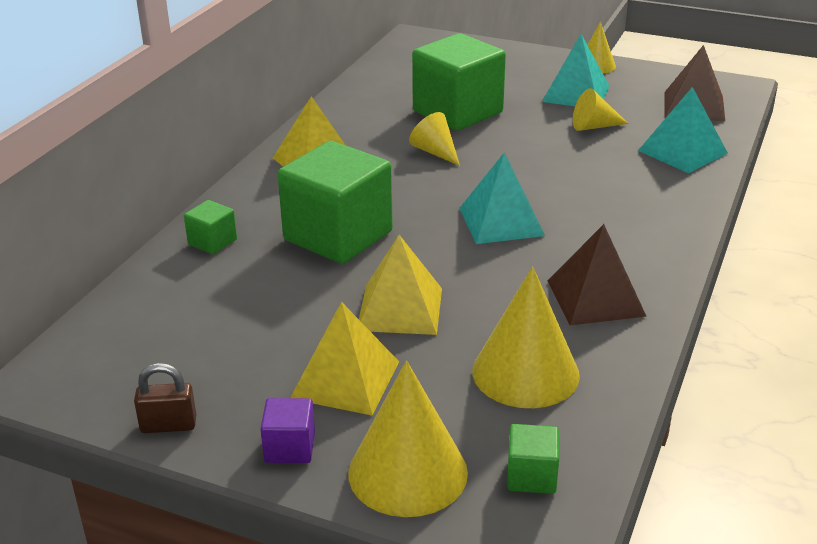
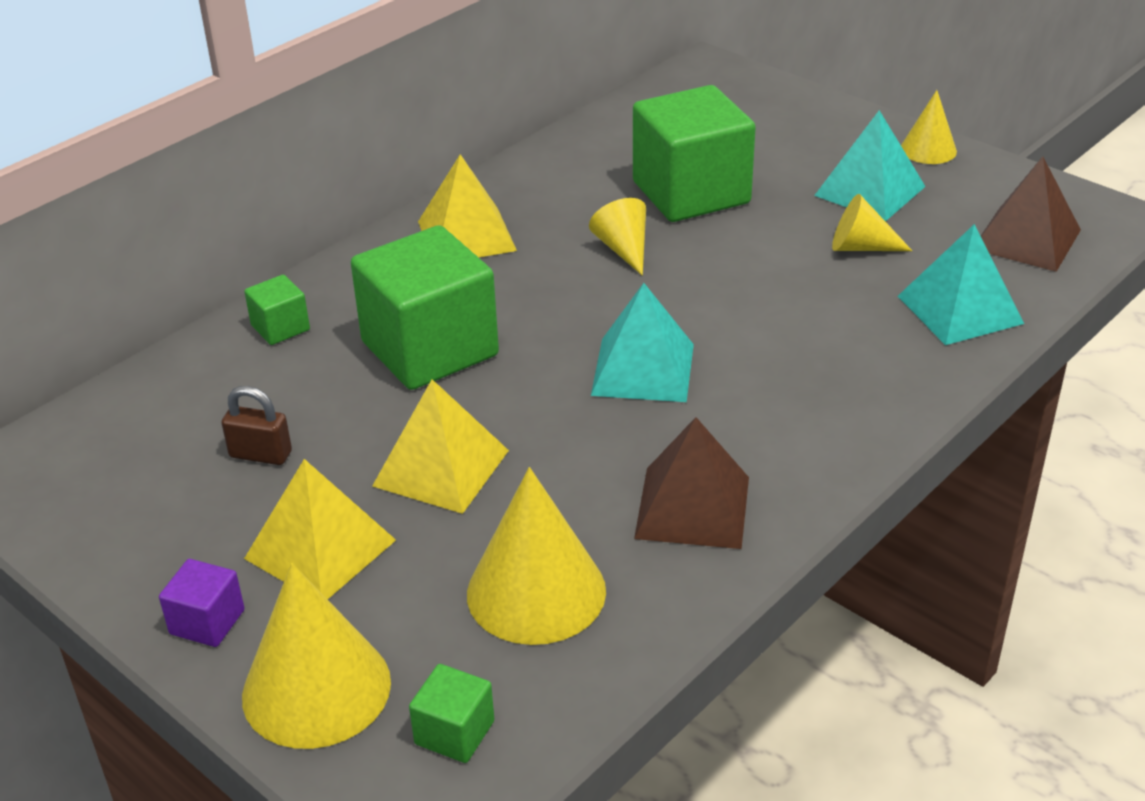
camera: 20 degrees right, 5 degrees up
brown padlock [134,363,196,433] -> brown padlock moved to [221,386,292,465]

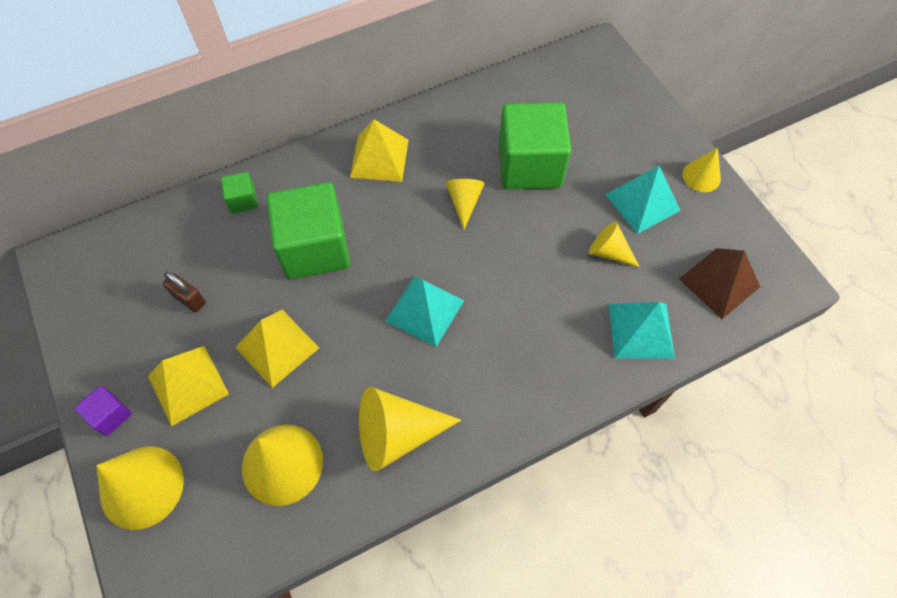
camera: 20 degrees right, 25 degrees up
green cube [409,664,494,763] -> none
brown pyramid [634,417,749,549] -> yellow cone [359,387,462,472]

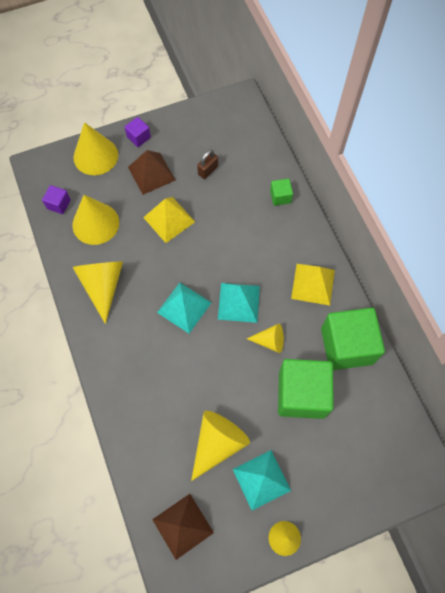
camera: 95 degrees right, 5 degrees up
yellow pyramid [148,346,229,426] -> brown pyramid [128,150,176,195]
green cube [266,182,350,280] -> green cube moved to [321,308,385,370]
yellow cone [589,222,640,267] -> yellow cone [191,411,250,481], size x1.75
turquoise pyramid [609,302,675,358] -> turquoise pyramid moved to [218,283,260,323]
none -> purple cube [42,185,71,214]

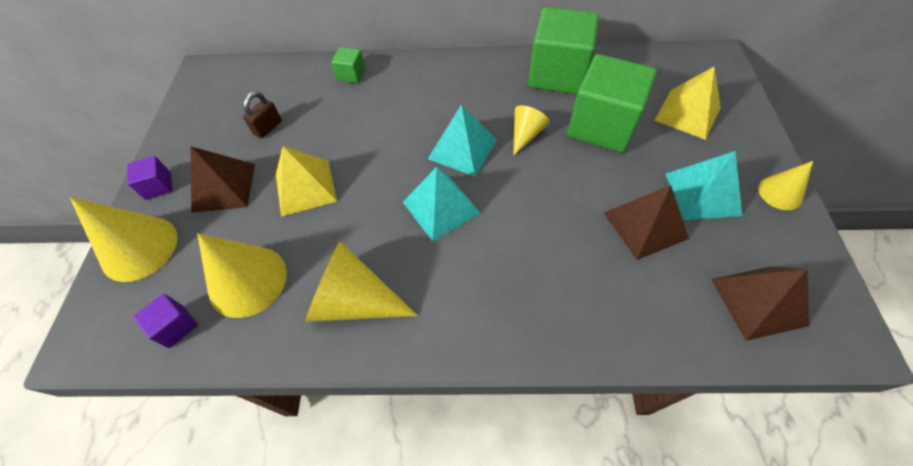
camera: 65 degrees left, 10 degrees down
yellow cone [191,411,250,481] -> brown pyramid [604,185,689,260]
brown padlock [197,150,218,179] -> brown padlock turned 60 degrees clockwise [243,91,282,138]
yellow pyramid [291,264,335,306] -> yellow pyramid moved to [654,66,721,140]

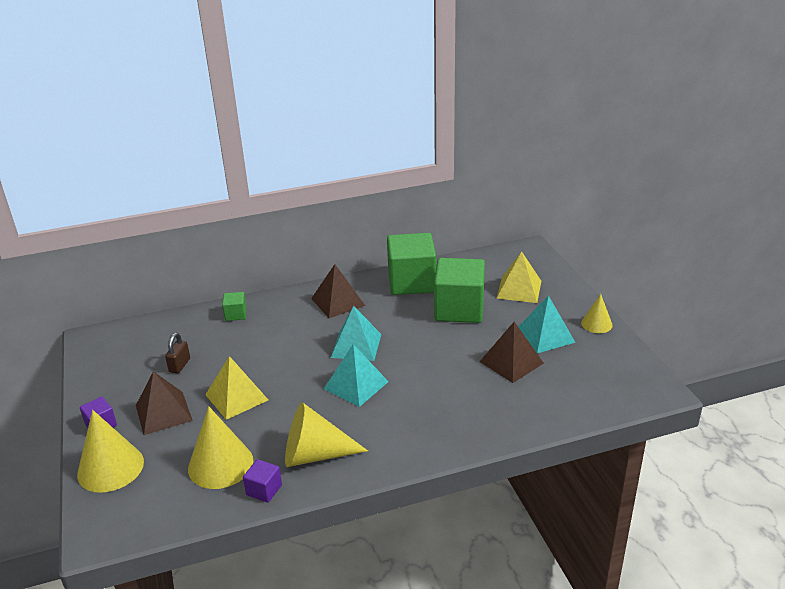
camera: 20 degrees left, 25 degrees down
purple cube [133,294,197,348] -> purple cube moved to [243,459,282,503]
yellow cone [513,105,550,156] -> none
brown pyramid [711,266,809,341] -> brown pyramid moved to [311,264,365,318]

